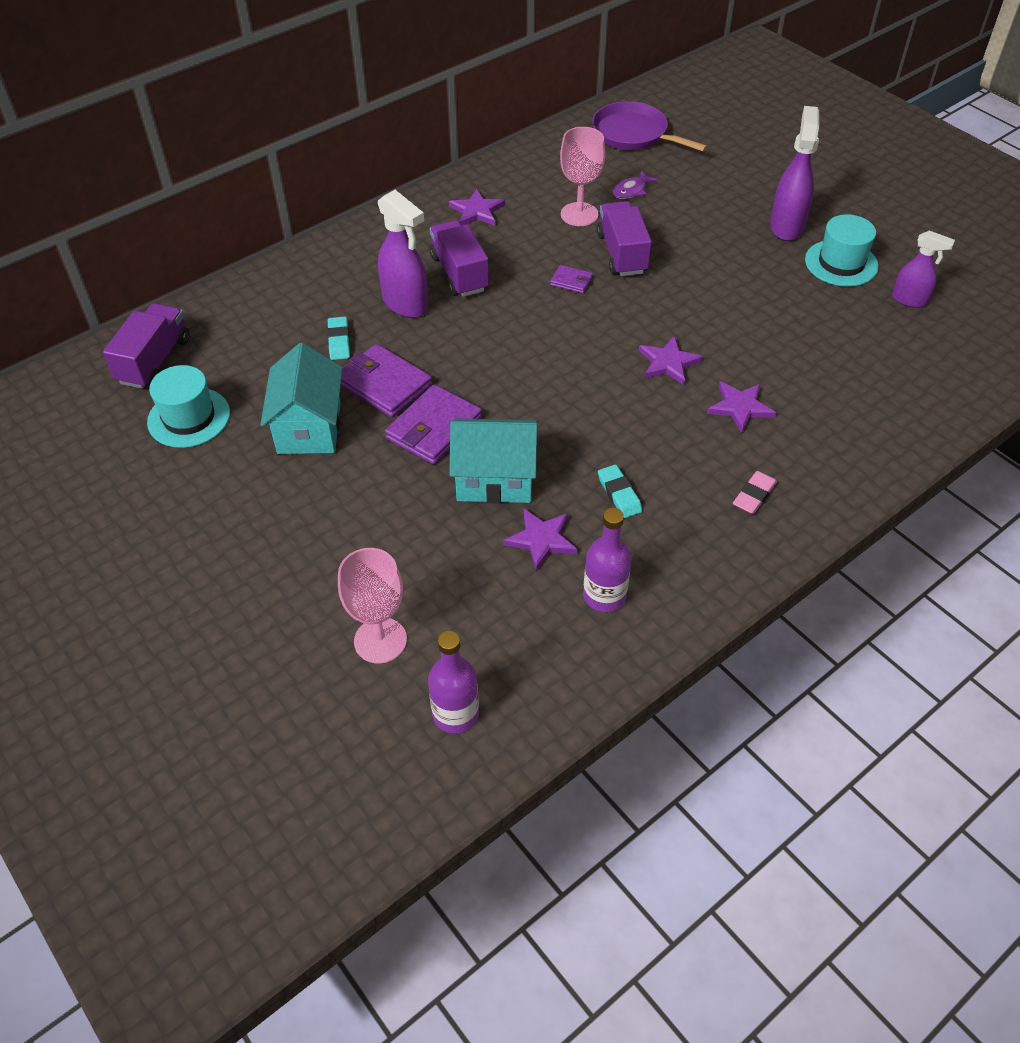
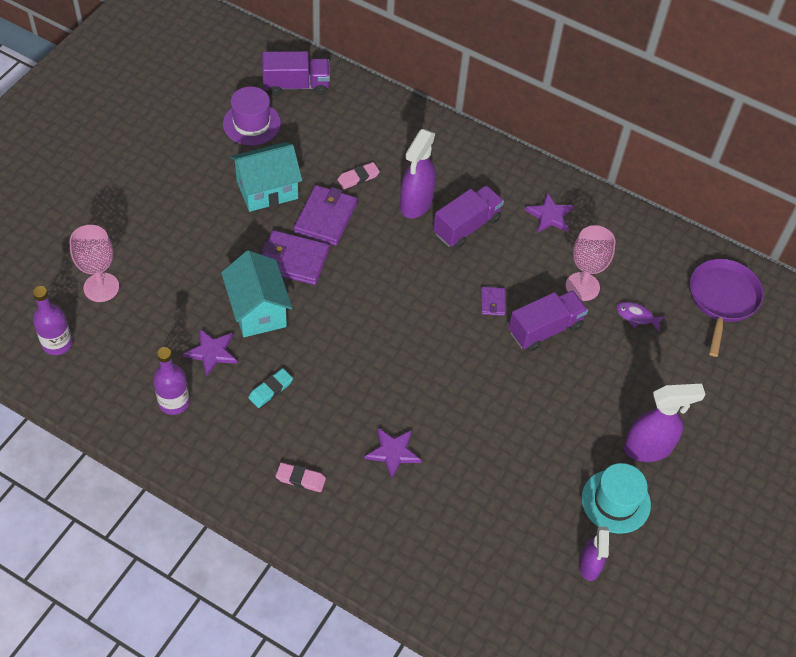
camera: 65 degrees right, 5 degrees up
turquoise hat [147,365,230,448] -> purple hat [223,87,281,145]
turquoise eraser [327,316,350,360] -> pink eraser [337,162,380,189]
purple star [639,336,703,385] -> none

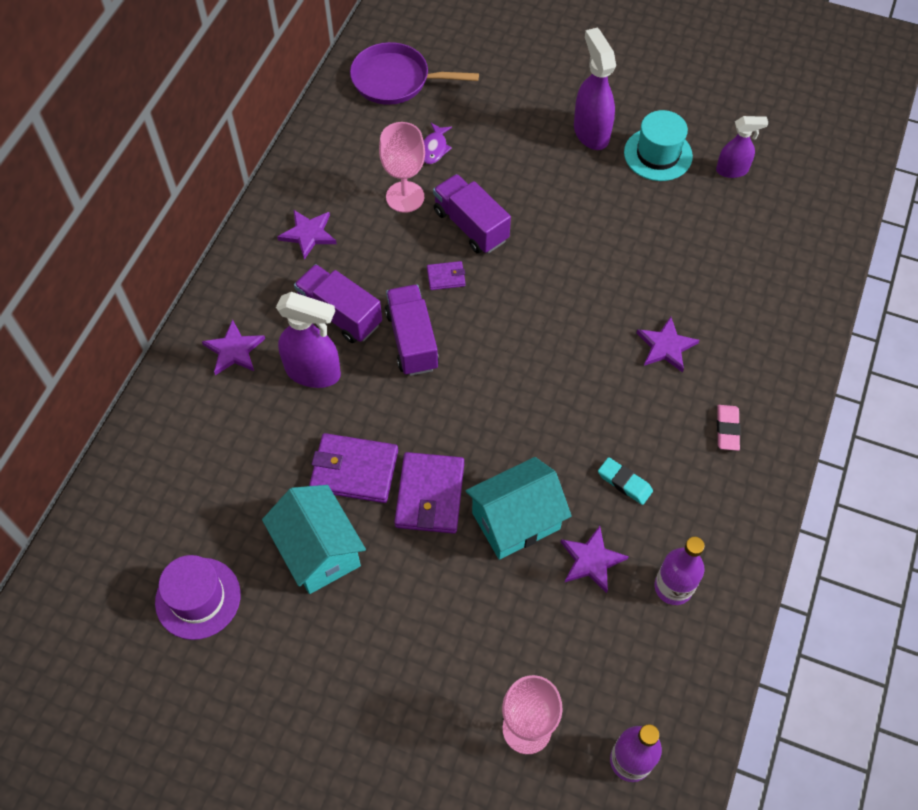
camera: 95 degrees left, 5 degrees up
purple truck [262,51,330,96] -> purple truck moved to [385,284,439,376]
pink eraser [337,162,380,189] -> none
none -> purple star [202,320,265,375]

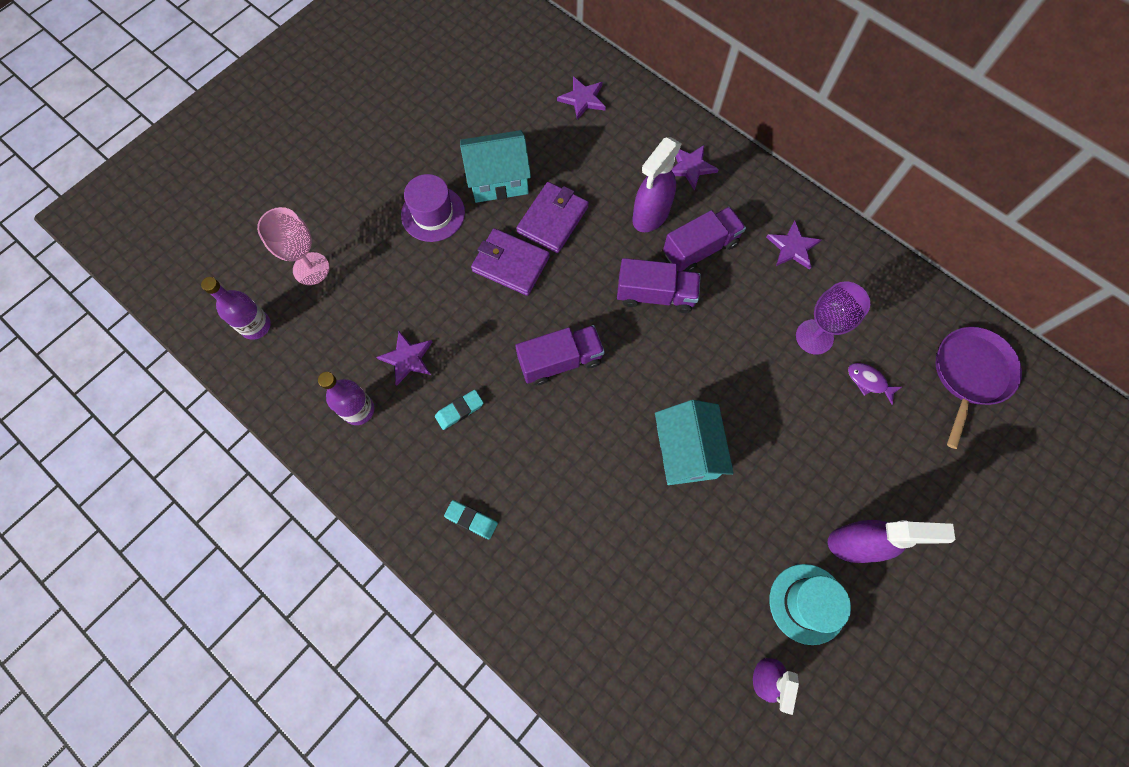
camera: 110 degrees right, 10 degrees up
purple hat [155,555,241,640] -> purple hat moved to [401,174,465,242]
pink goblet [379,122,425,213] -> purple goblet [796,281,870,355]
purple wallet [427,261,465,290] -> none
purple truck [433,174,511,254] -> purple truck moved to [515,325,605,385]
turquoise house [466,457,572,560] -> turquoise house moved to [655,400,734,485]
purple star [637,317,700,373] -> purple star moved to [557,76,606,120]
pink eraser [717,405,741,451] -> turquoise eraser [444,500,498,539]

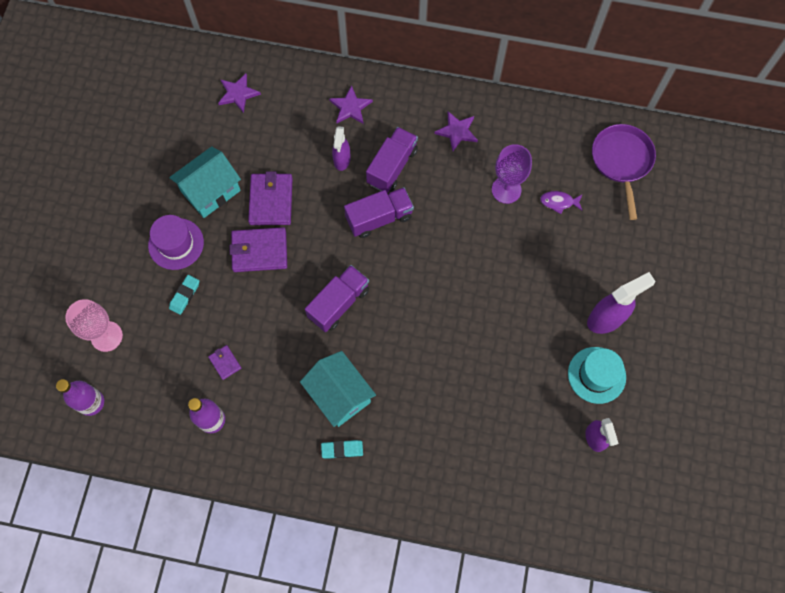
camera: 30 degrees left, 0 degrees up
purple star [377,331,432,386] -> purple wallet [208,345,241,380]
turquoise eraser [435,390,484,430] -> turquoise eraser moved to [169,275,199,315]
purple spray bottle [632,137,682,232] -> purple spray bottle [332,126,351,171], size x0.63
turquoise house [655,400,734,485] -> turquoise house moved to [300,351,376,427]

